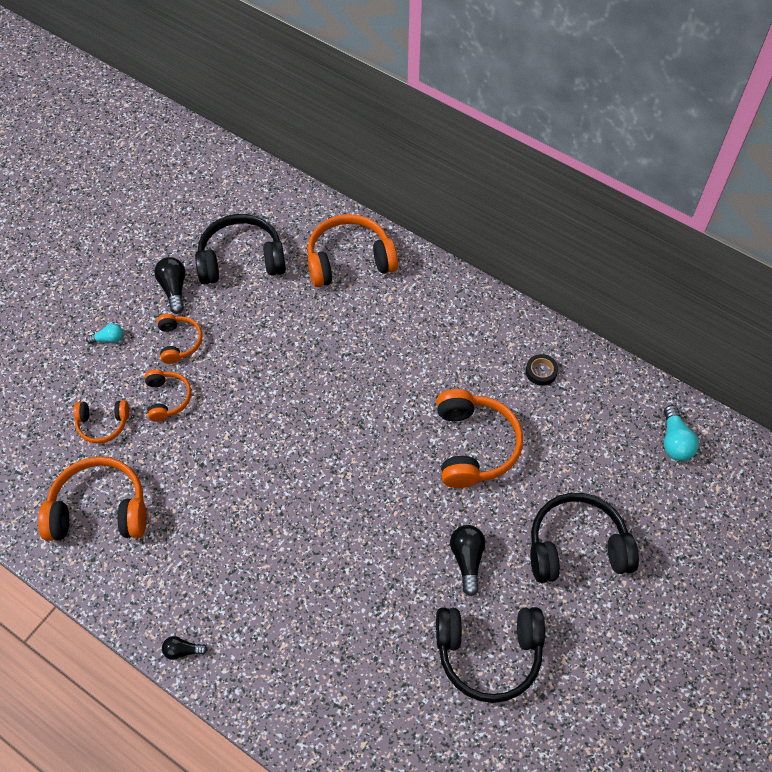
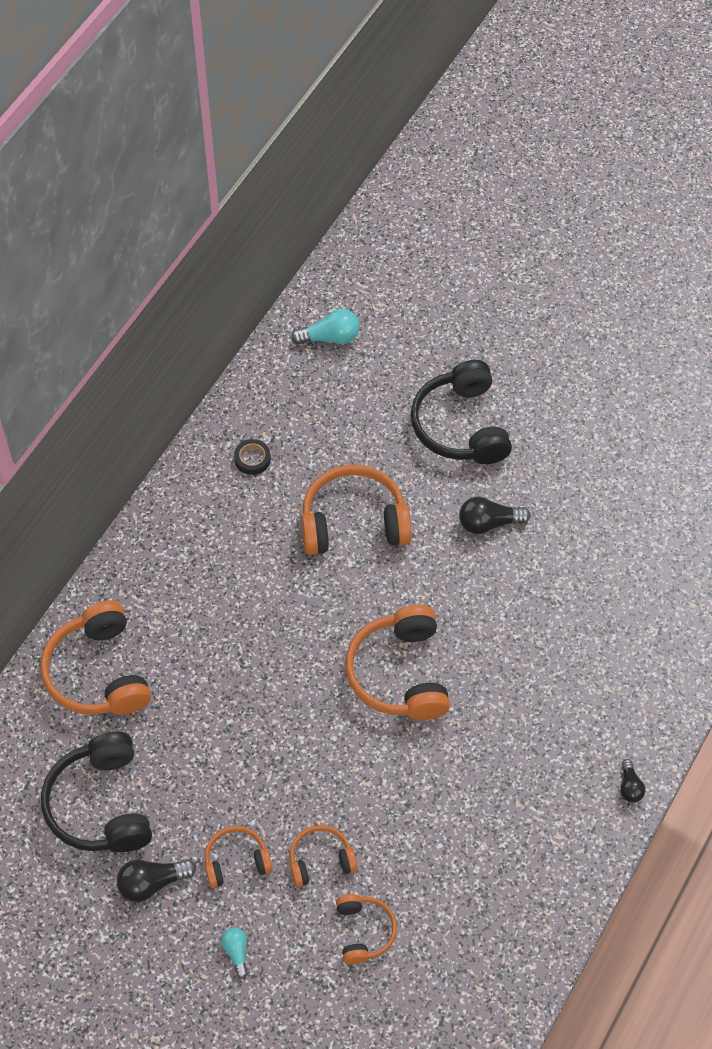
camera: 95 degrees left, 0 degrees up
orange headphones [38,457,147,541] -> orange headphones moved to [345,605,450,720]
black headphones [436,607,545,703] -> none

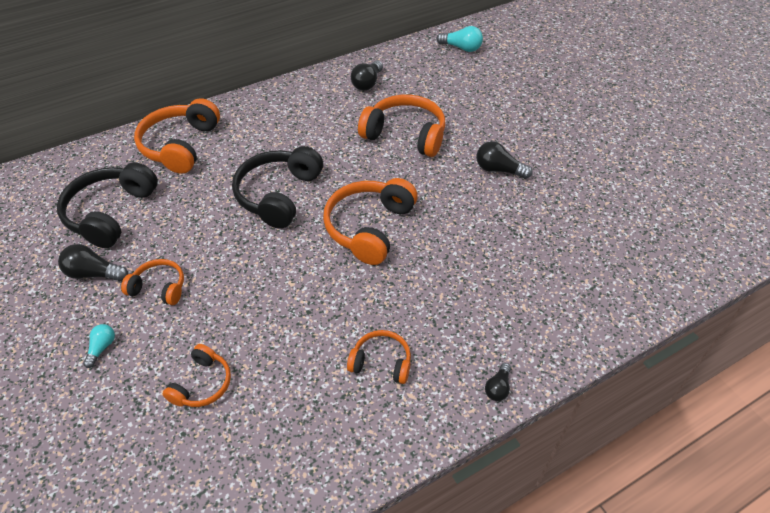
camera: 30 degrees right, 10 degrees down
black tape [234,439,271,475] -> black light bulb [351,60,383,91]
orange headphones [289,825,358,887] -> orange headphones moved to [347,330,411,384]
black headphones [411,360,512,464] -> black headphones moved to [232,146,323,229]

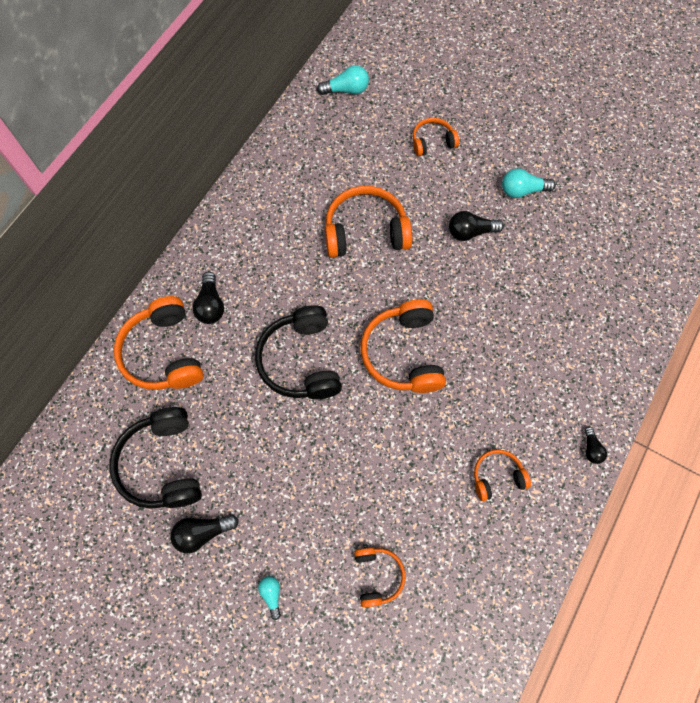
camera: 30 degrees left, 20 degrees up
orange headphones [121,259,184,305] -> orange headphones moved to [413,118,459,156]
black light bulb [351,60,383,91] -> black light bulb moved to [193,272,224,324]
none -> turquoise light bulb [502,168,556,198]

